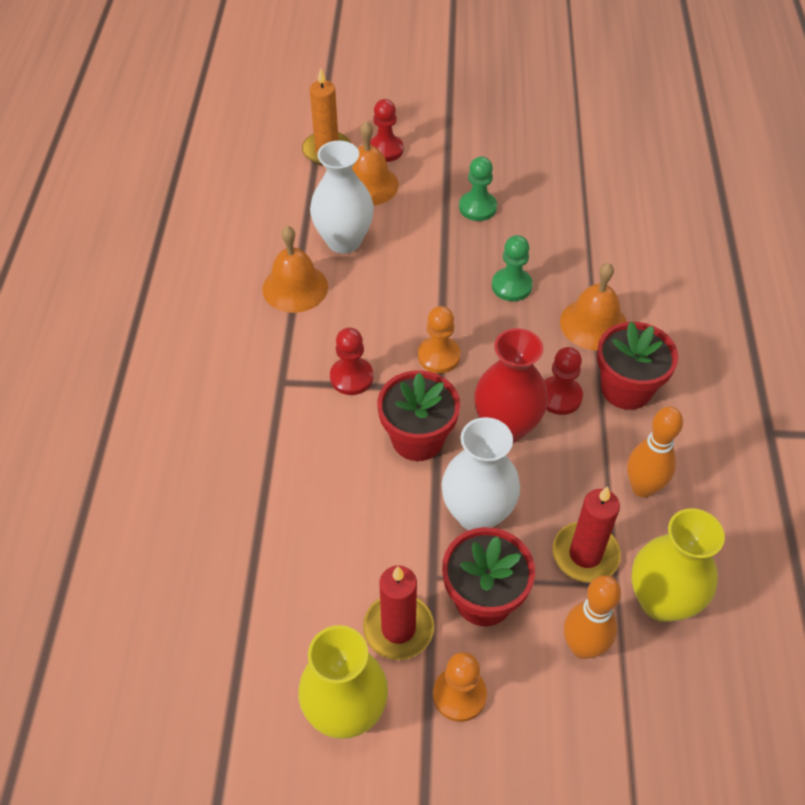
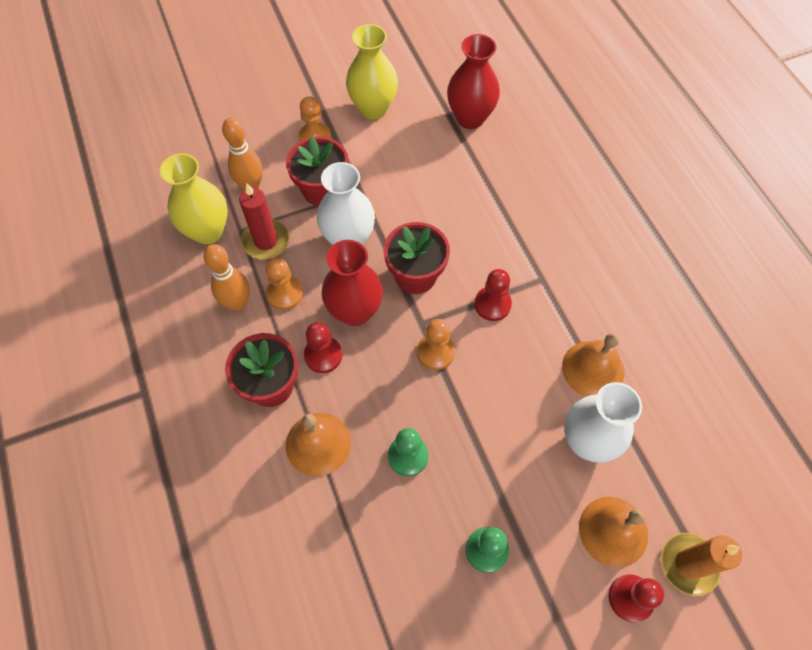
camera: 155 degrees right, 10 degrees up
red candle [363,566,434,660] -> none
none -> orange pawn [266,258,303,310]
none -> red vase [447,34,500,129]

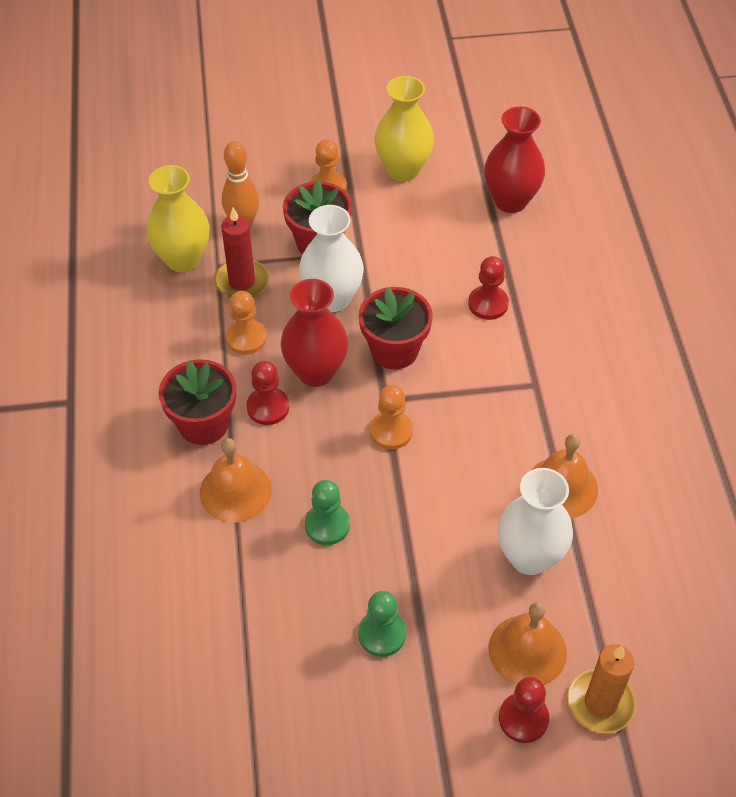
camera: 15 degrees right, 10 degrees down
orange bowling pin [204,244,250,312] -> none
red pawn [474,269,512,321] -> red pawn moved to [468,256,509,320]

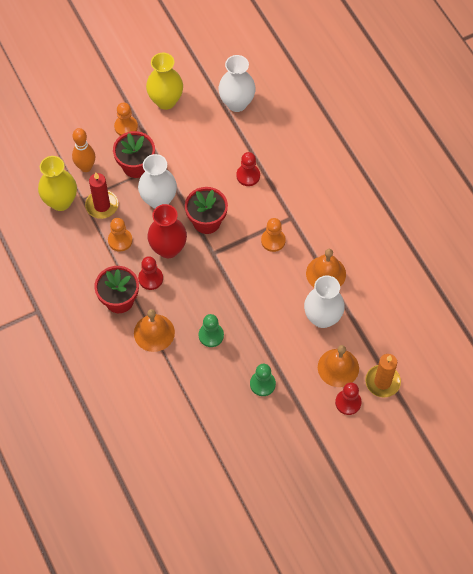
camera: 20 degrees left, 10 degrees up
orange pawn [370,385,413,450] -> orange pawn moved to [261,218,286,252]
red vase [484,107,545,213] -> white vase [218,55,256,112]

